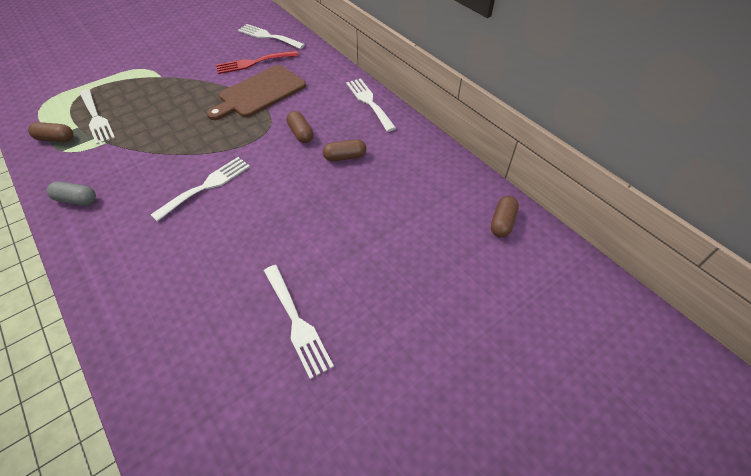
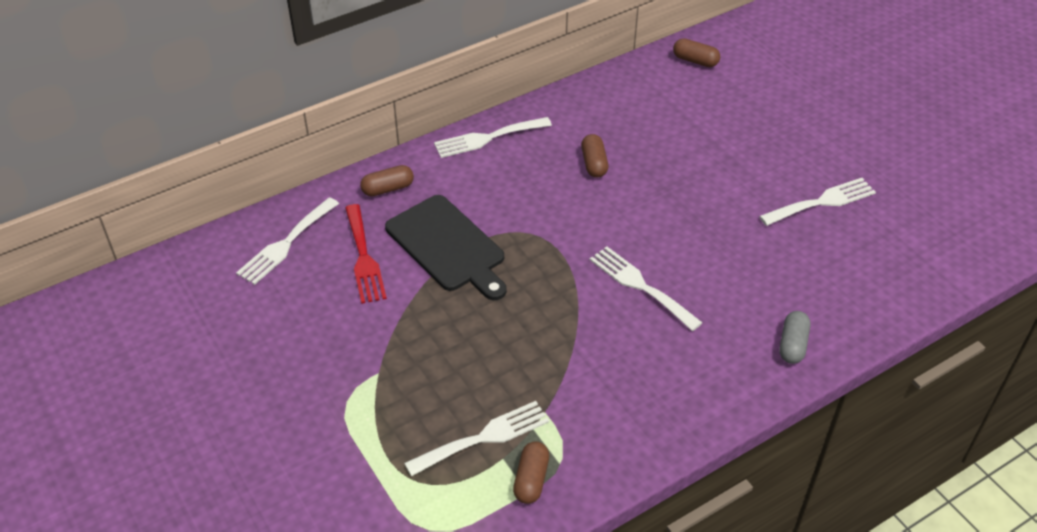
camera: 85 degrees left, 5 degrees down
grey capsule [47,182,96,206] -> grey capsule moved to [780,311,810,364]
brown cutting board [207,65,306,120] -> black cutting board [385,195,507,300]
brown capsule [287,111,313,143] -> brown capsule moved to [360,165,414,196]

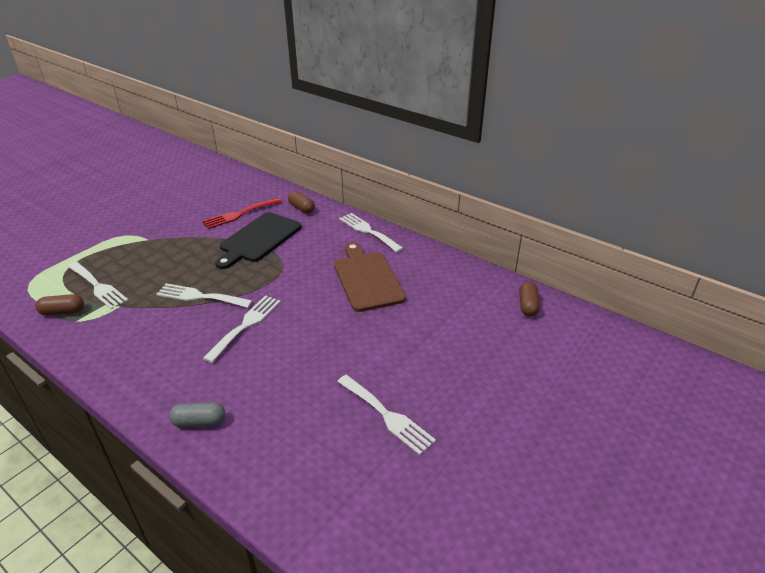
camera: 70 degrees right, 10 degrees down
white fork [236,197,339,285] -> white fork moved to [156,283,252,308]
brown capsule [581,134,608,178] -> brown cutting board [334,242,406,312]

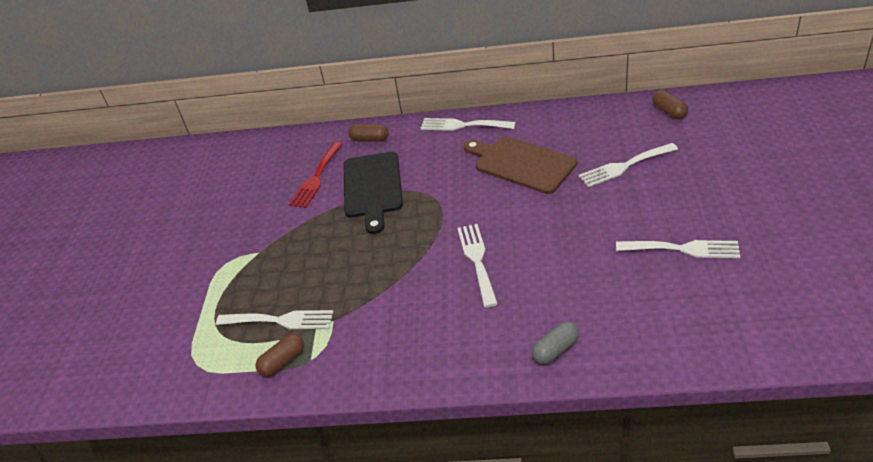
camera: 30 degrees left, 5 degrees up
white fork [156,283,252,308] -> white fork moved to [579,143,678,187]

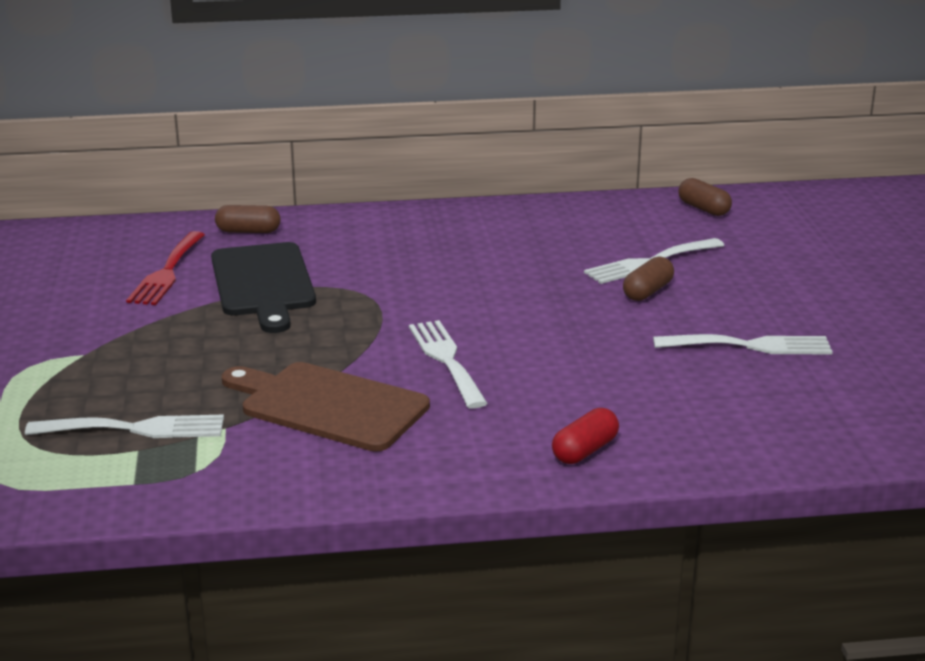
camera: 15 degrees left, 15 degrees down
brown capsule [255,334,304,377] -> brown capsule moved to [623,256,674,301]
white fork [420,118,516,131] -> none
brown cutting board [464,136,577,194] -> brown cutting board moved to [222,362,430,452]
grey capsule [532,321,579,364] -> red capsule [552,408,619,464]

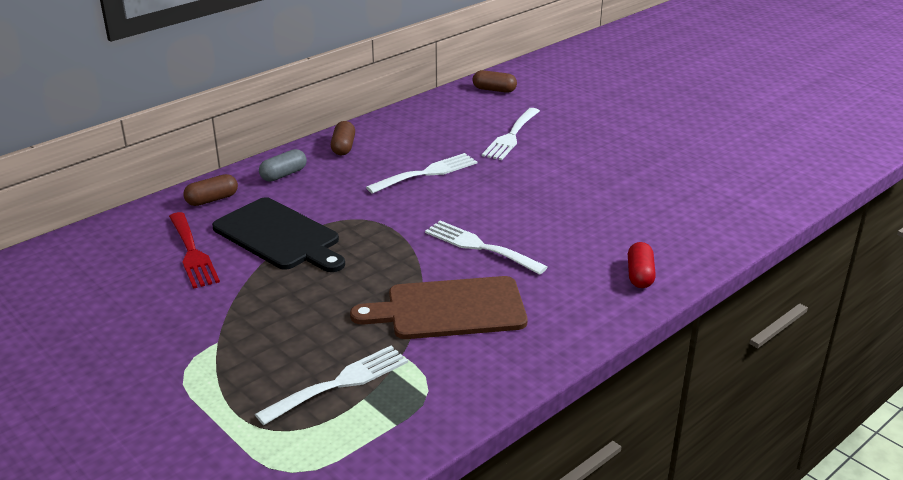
camera: 35 degrees left, 5 degrees up
brown capsule [623,256,674,301] -> brown capsule moved to [331,121,355,155]
white fork [653,334,833,354] -> white fork moved to [366,153,477,194]
none -> grey capsule [259,149,307,182]

